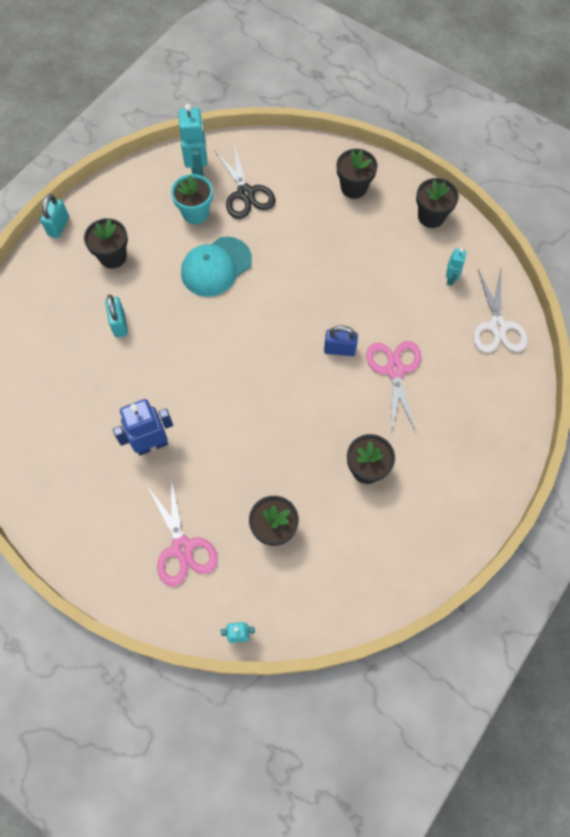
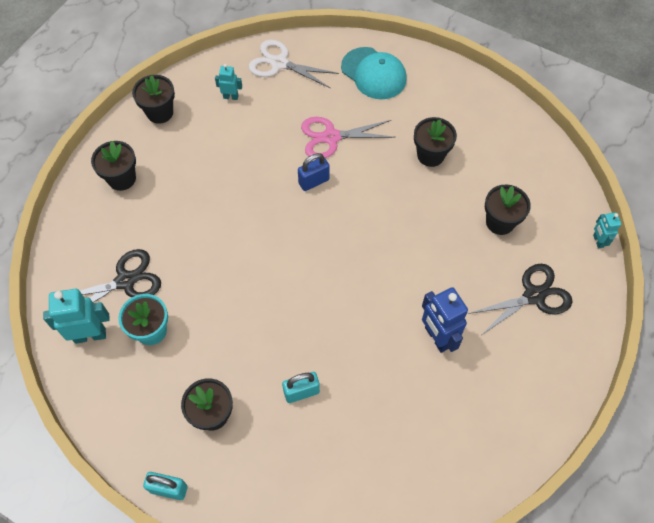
camera: 95 degrees left, 5 degrees down
pink scissors [148,478,218,587] -> black scissors [468,264,572,334]
turquoise cap [181,236,252,297] -> turquoise cap moved to [341,47,407,99]
blue padlock [324,326,358,356] -> blue padlock turned 60 degrees clockwise [298,153,330,191]
white scissors [473,269,528,353] -> white scissors turned 150 degrees counterclockwise [249,40,339,88]

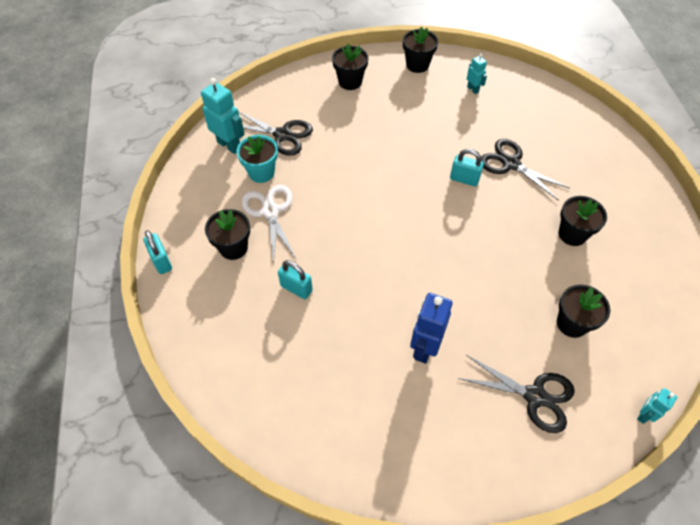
camera: 50 degrees right, 5 degrees down
white scissors [249,40,339,88] -> white scissors moved to [241,185,297,265]
blue padlock [298,153,330,191] -> turquoise padlock [450,149,484,186]
pink scissors [301,117,396,159] -> black scissors [481,139,570,201]
turquoise cap [341,47,407,99] -> none

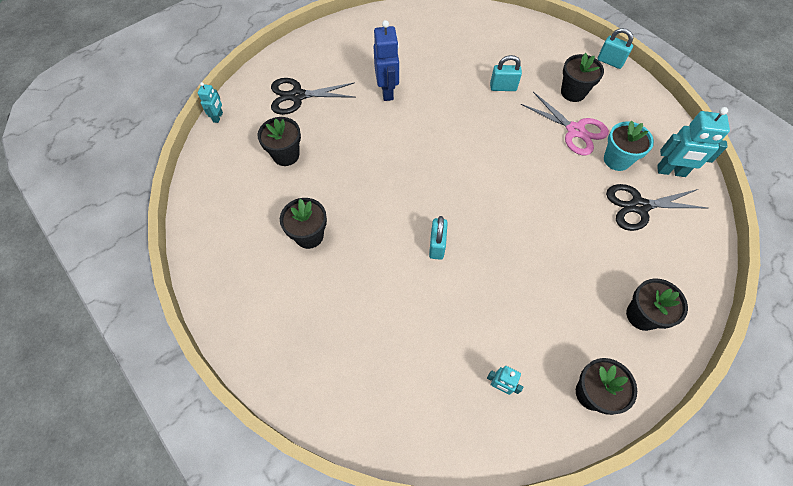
camera: 150 degrees right, 5 degrees up
white scissors [241,185,297,265] -> pink scissors [520,92,609,156]
turquoise padlock [450,149,484,186] -> turquoise padlock turned 75 degrees counterclockwise [429,216,448,260]
black scissors [481,139,570,201] -> none

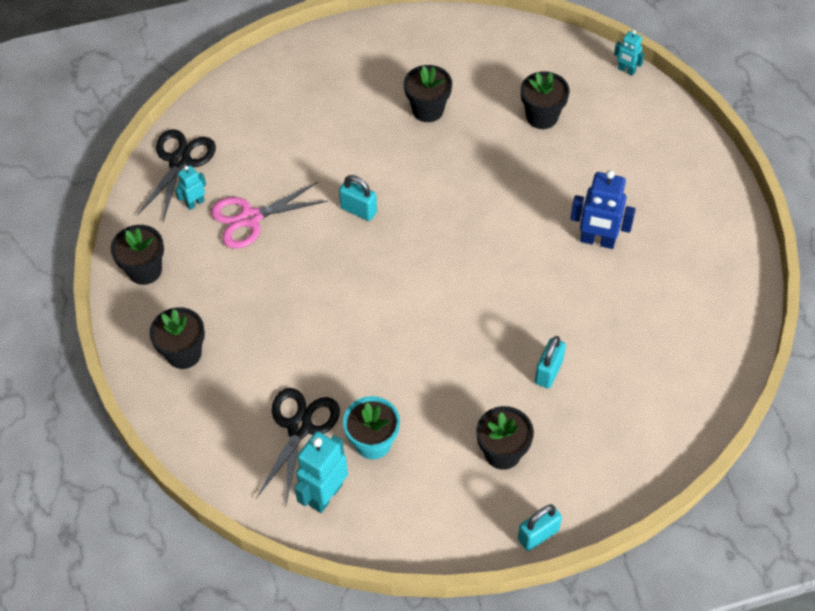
camera: 115 degrees right, 5 degrees down
black scissors [271,78,356,115] -> black scissors moved to [137,129,216,222]
pink scissors [520,92,609,156] -> pink scissors moved to [211,182,328,249]

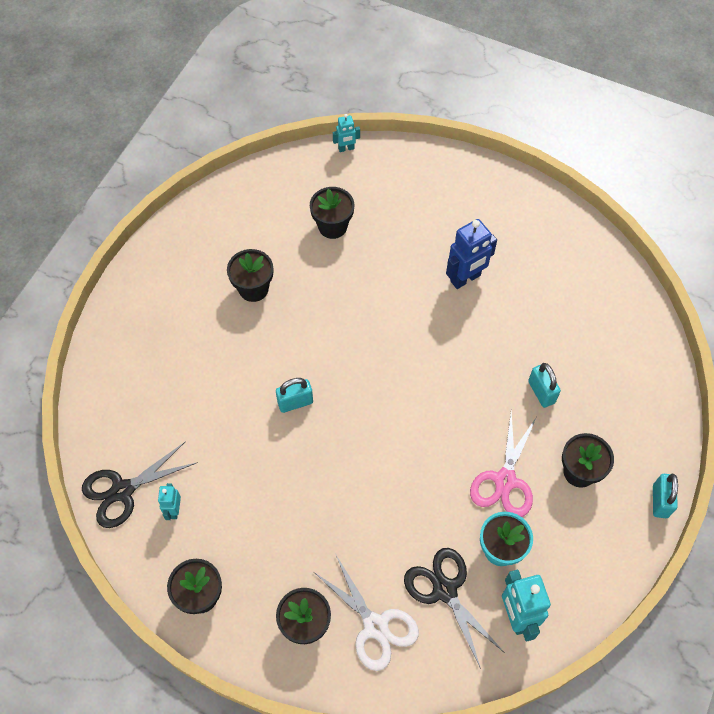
camera: 50 degrees left, 5 degrees up
black scissors [137,129,216,222] -> black scissors turned 90 degrees counterclockwise [82,442,198,528]
pink scissors [211,182,328,249] -> pink scissors moved to [470,411,536,517]
none -> white scissors [314,555,419,671]

